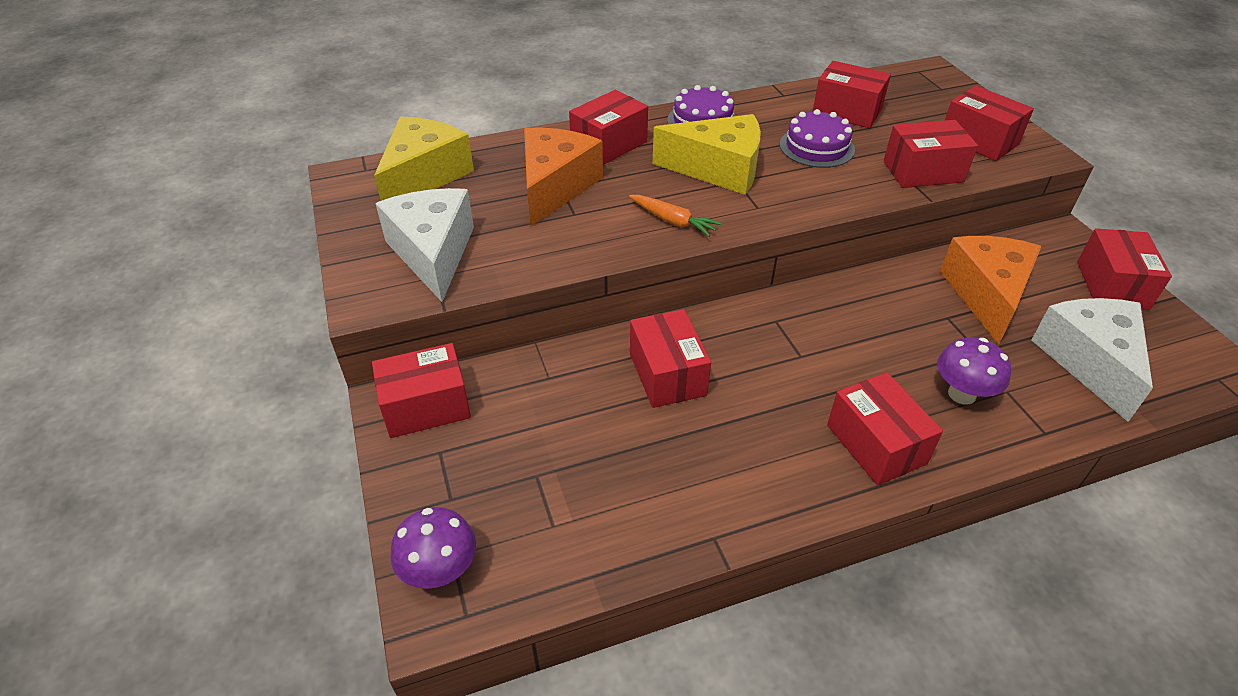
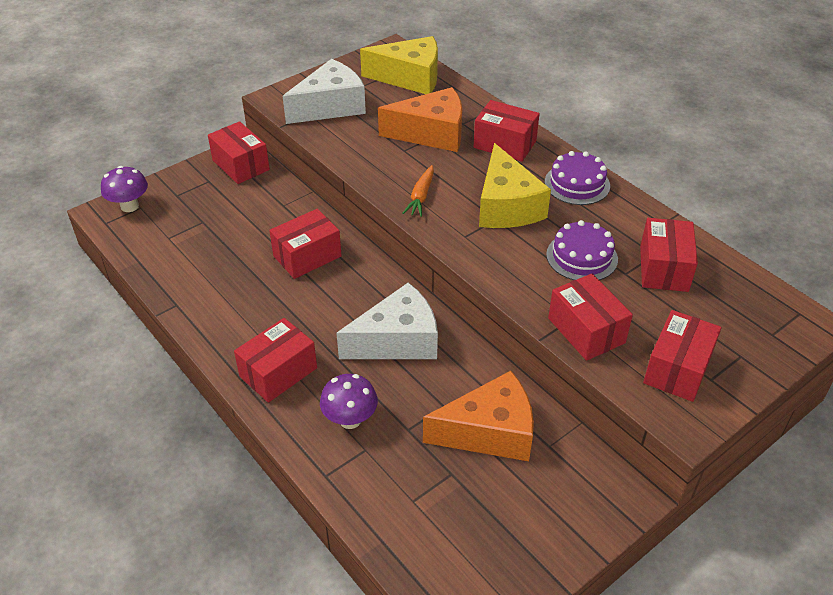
camera: 70 degrees right, 0 degrees up
white cheese [1031,298,1153,422] -> white cheese moved to [336,283,438,359]
red box [1077,228,1172,310] -> none

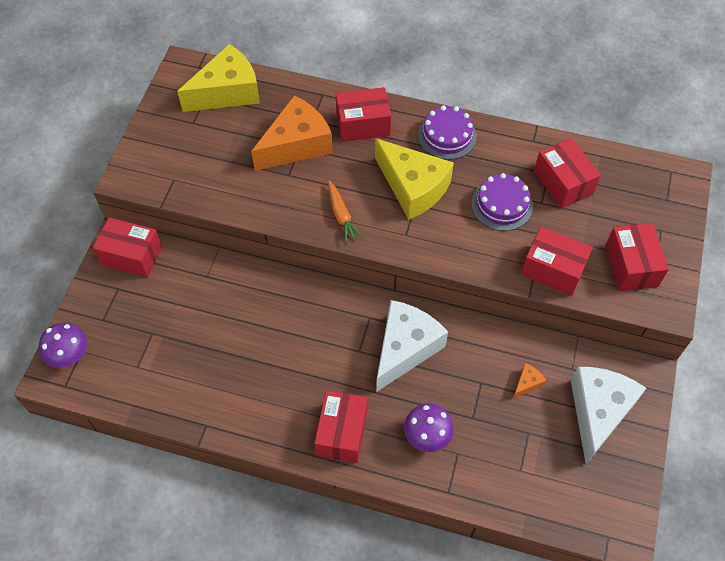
camera: 35 degrees left, 15 degrees up
red box [269,209,342,279] -> none
white cheese [283,59,366,124] -> white cheese moved to [571,367,646,464]
orange cheese [423,371,534,461] -> orange cheese [513,363,546,399], size x0.40

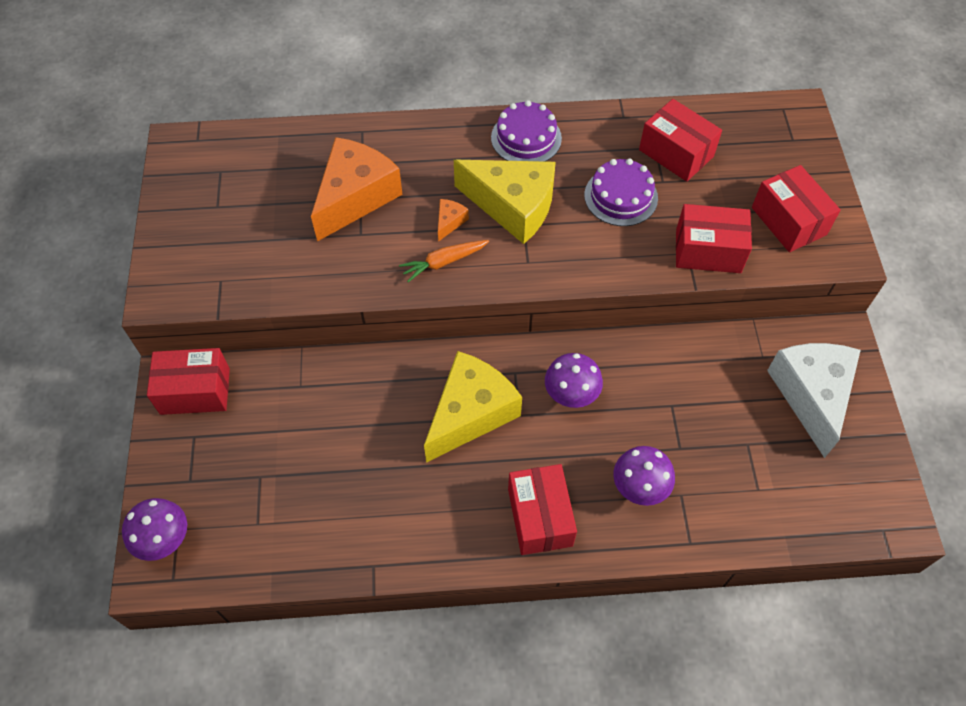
camera: 20 degrees left, 0 degrees up
yellow cheese [177,44,260,112] -> yellow cheese moved to [424,351,522,463]
orange carrot [328,181,363,242] -> orange carrot turned 105 degrees clockwise [399,240,489,282]
red box [336,87,391,142] -> none
white cheese [376,300,448,392] -> purple mushroom [545,353,603,408]
orange cheese [513,363,546,399] -> orange cheese moved to [438,199,469,242]

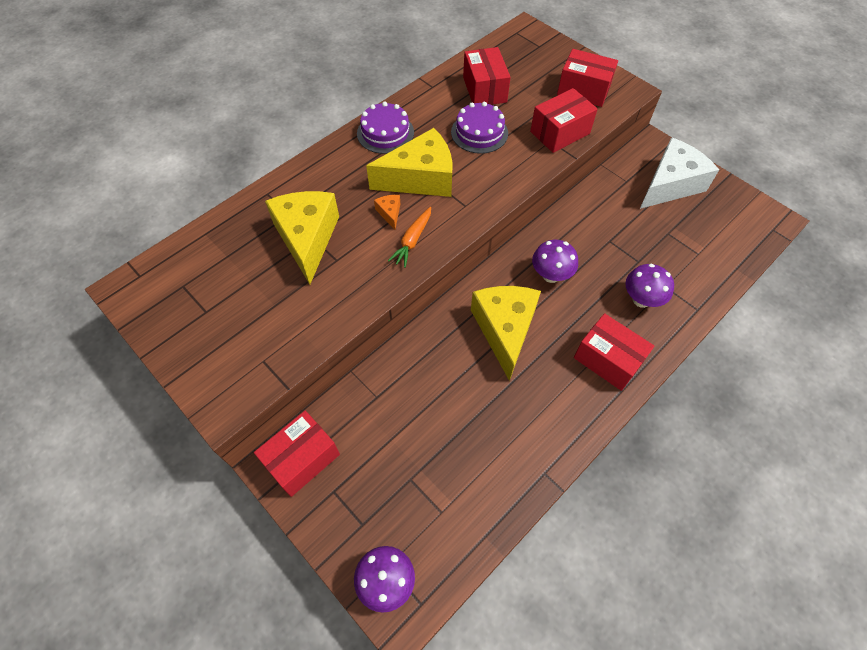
camera: 40 degrees left, 0 degrees up
orange cheese [311,137,402,242] -> yellow cheese [265,191,339,284]
red box [639,99,722,182] -> red box turned 75 degrees clockwise [463,47,511,105]
white cheese [767,343,861,458] -> white cheese turned 90 degrees clockwise [640,137,719,209]

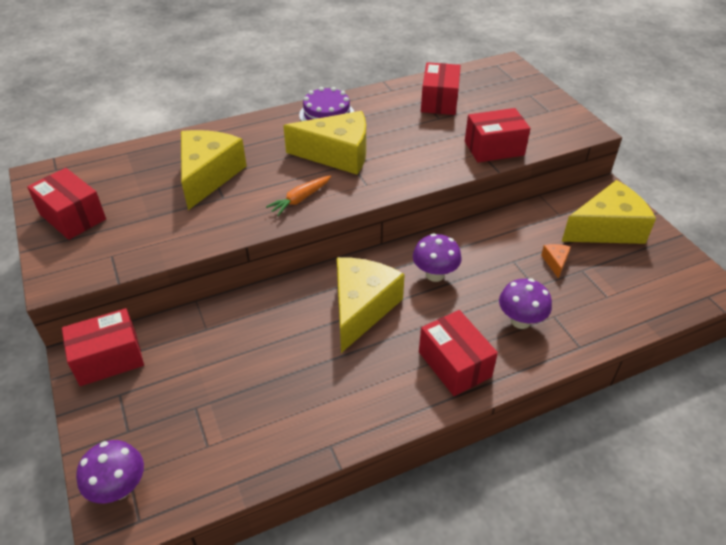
camera: 20 degrees right, 15 degrees down
orange cheese [374,195,400,230] -> orange cheese moved to [541,244,571,279]
purple cake [451,102,508,154] -> none
red box [557,49,618,107] -> red box moved to [27,168,106,240]
white cheese [640,137,719,209] -> yellow cheese [562,180,656,244]

